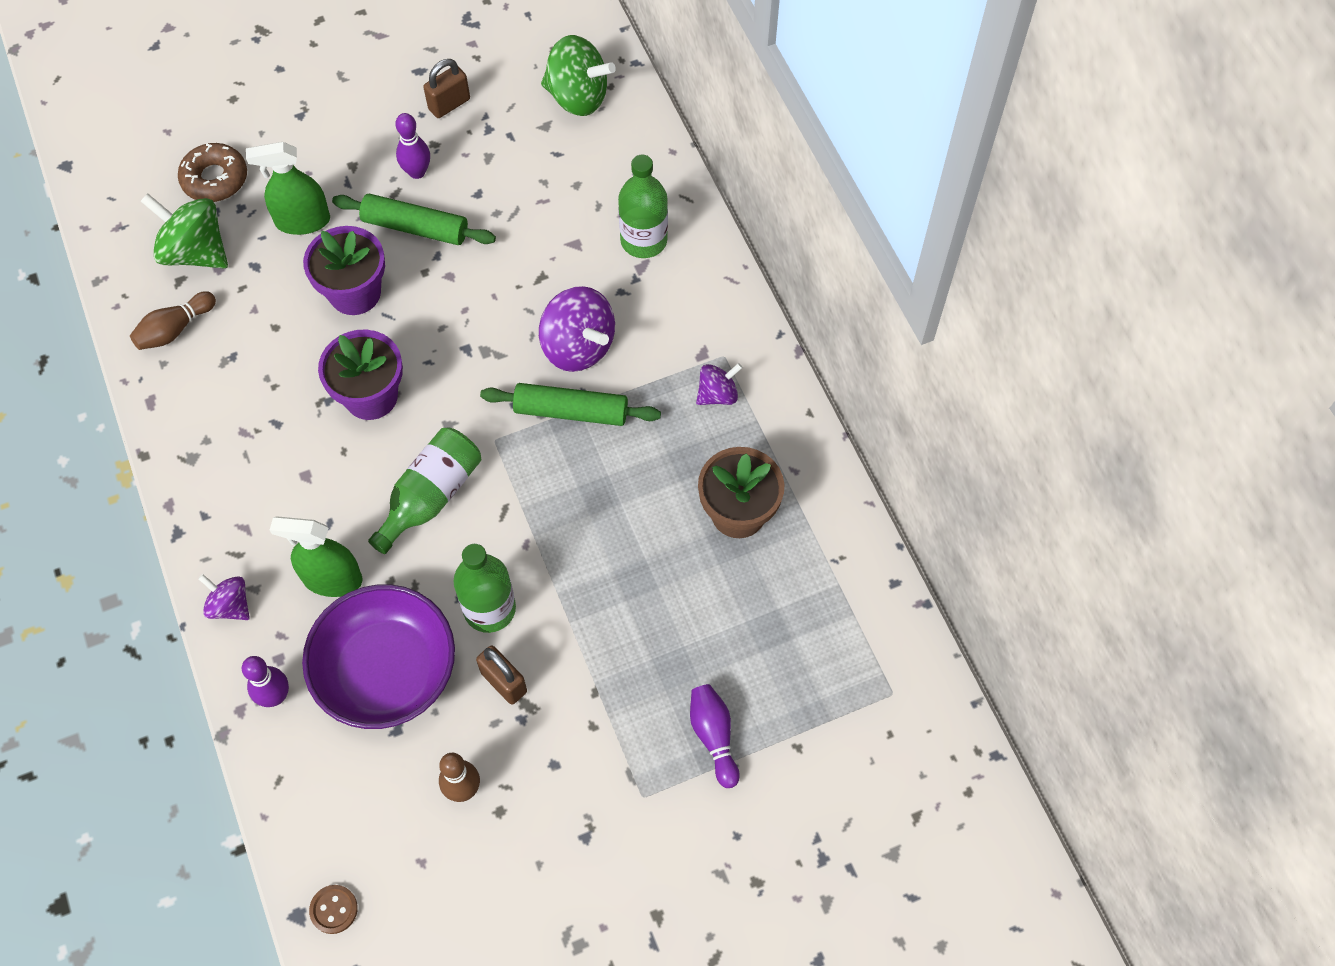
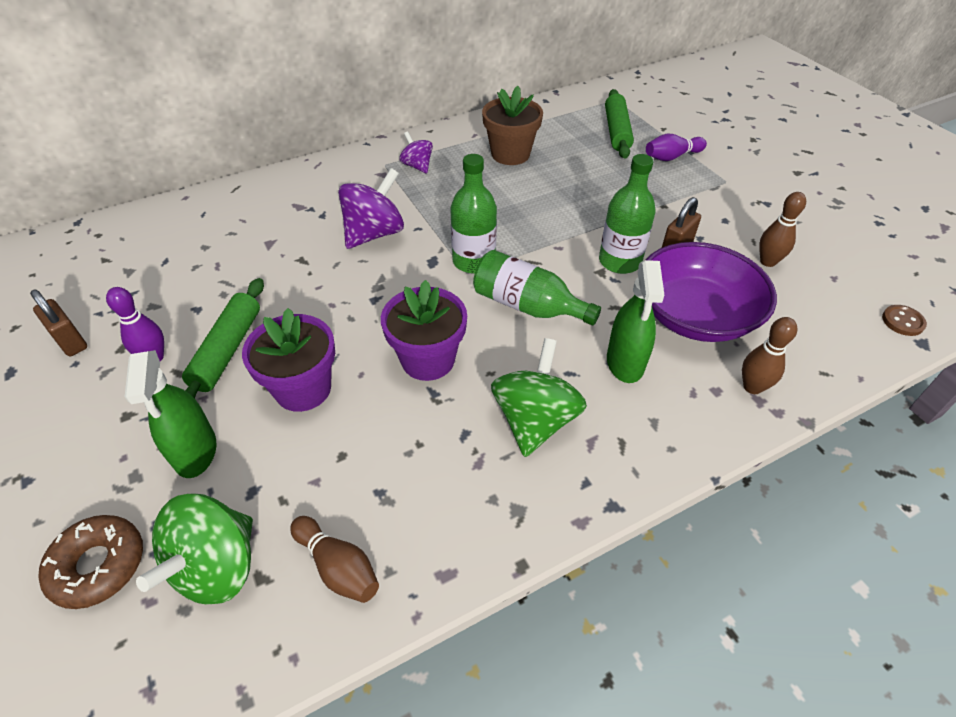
camera: 95 degrees left, 15 degrees down
purple spinning top [198,574,250,620] -> none
purple bowling pin [242,656,289,707] -> brown bowling pin [742,317,798,394]
green rolling pin [480,383,661,426] -> green rolling pin moved to [605,89,634,158]
green spinning top [541,35,616,116] -> green spinning top moved to [491,338,587,457]
green bottle [618,154,668,258] -> green bottle moved to [450,154,497,274]

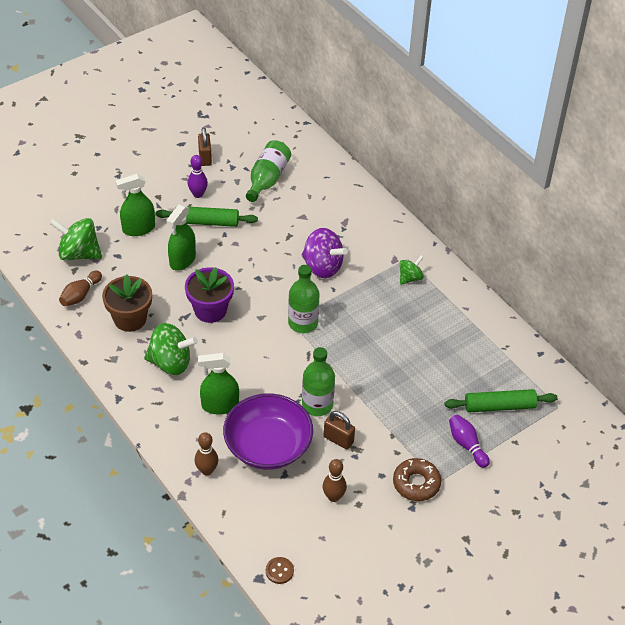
camera: 80 degrees right, 0 degrees up
brown padlock [30,290,87,356] -> brown padlock turned 45 degrees counterclockwise [198,127,212,166]
brown donut [38,515,143,609] -> brown donut moved to [393,458,441,501]
purple flower pot [242,308,335,412] -> green spray bottle [166,205,196,271]
purple spinning top [399,132,433,173] -> green spinning top [400,256,424,285]
green bottle [473,250,601,325] -> green bottle moved to [246,140,291,202]
brown flower pot [482,86,543,165] -> brown flower pot moved to [102,274,152,332]

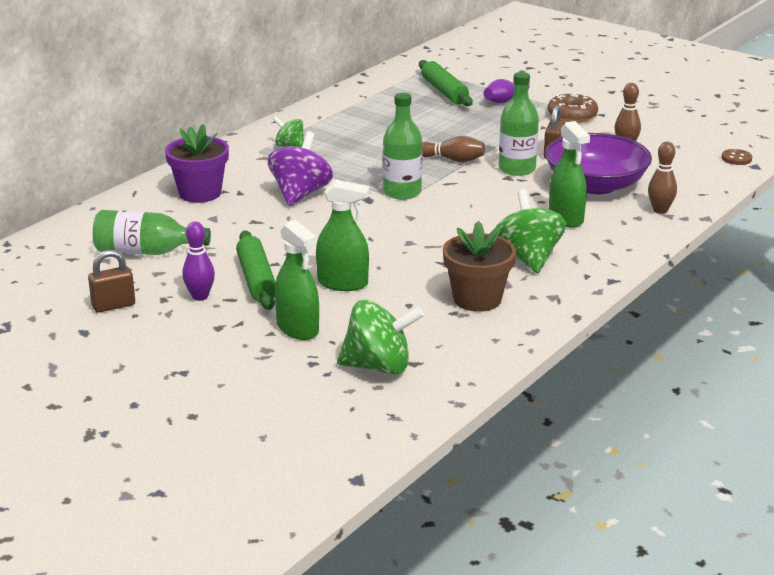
camera: 105 degrees left, 20 degrees down
green spinning top [50,218,102,261] -> green spinning top turned 90 degrees counterclockwise [337,300,424,375]
brown bowling pin [59,271,102,306] -> brown bowling pin moved to [422,136,485,162]
purple flower pot [185,267,234,323] -> purple flower pot moved to [165,124,229,203]

